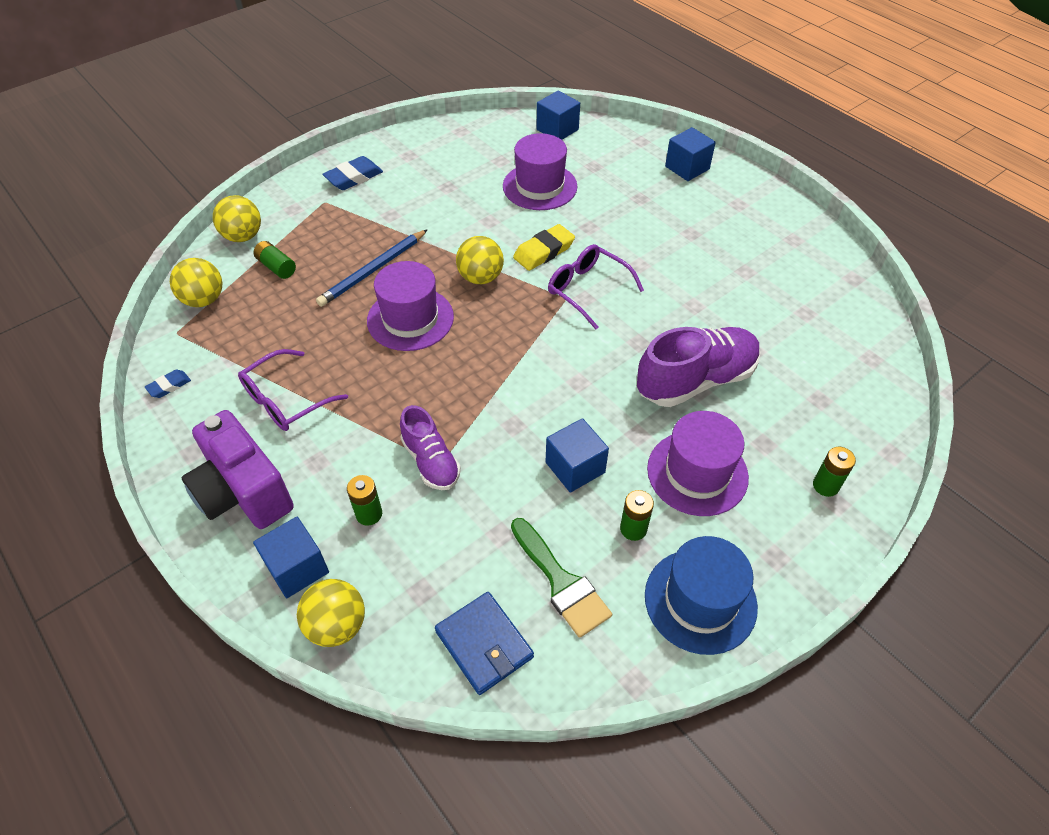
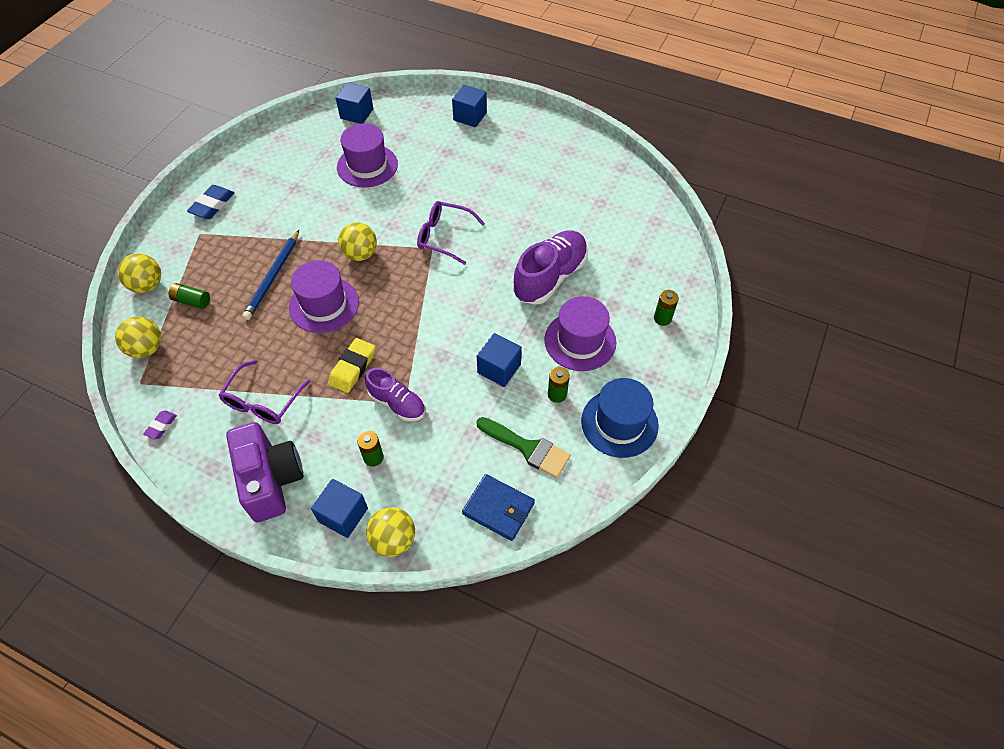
camera: 25 degrees left, 5 degrees up
blue eraser [145,370,191,398] -> purple eraser [143,411,177,439]
purple camera [181,410,294,529] -> purple camera turned 135 degrees counterclockwise [226,422,303,522]
yellow eraser [513,224,575,271] -> yellow eraser moved to [328,338,375,393]

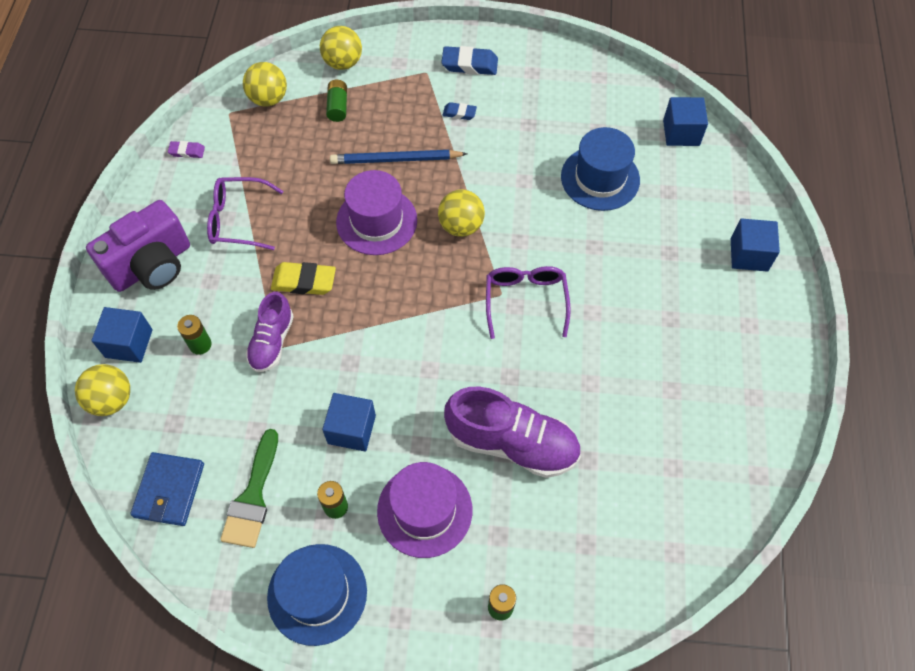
camera: 70 degrees right, 5 degrees up
purple hat [337,123,398,188] -> blue hat [561,127,640,211]
none -> blue eraser [443,102,477,120]

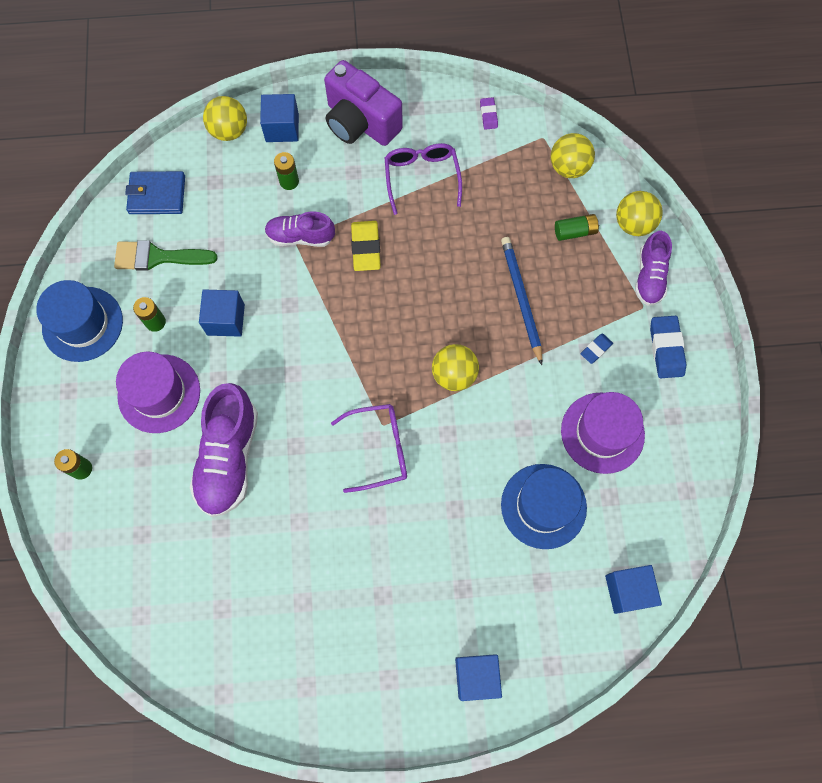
camera: 80 degrees right, 10 degrees up
purple hat [336,170,417,255] -> purple hat moved to [561,392,645,474]
blue eraser [443,102,477,120] -> blue eraser turned 45 degrees clockwise [581,333,613,364]
none -> purple shoe [635,231,672,306]

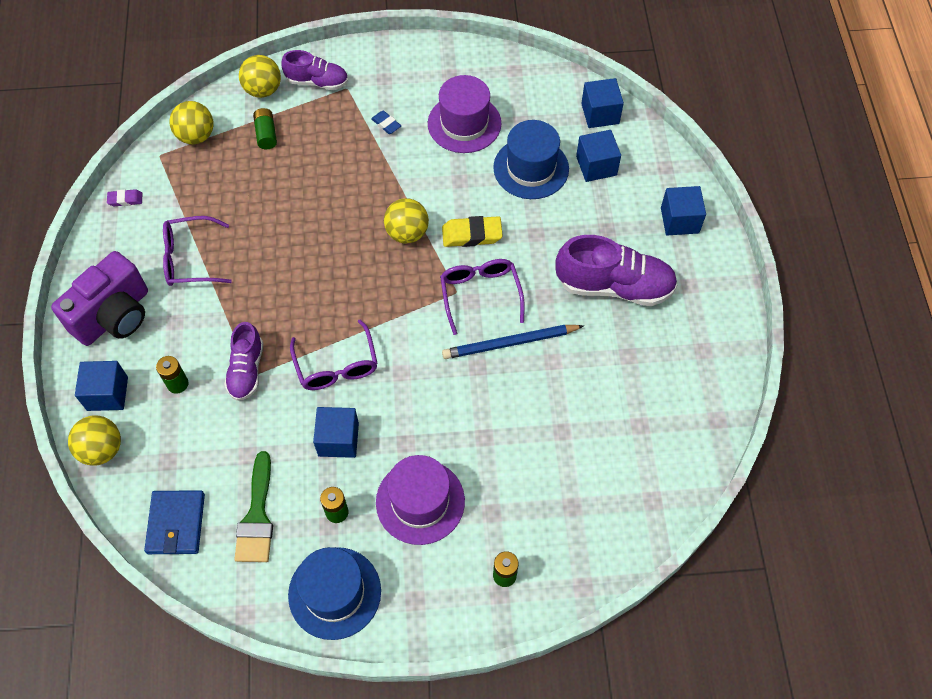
camera: 90 degrees left, 10 degrees down
purple shoe [190,383,258,517] -> purple shoe moved to [555,235,678,306]
yellow eraser [351,221,381,271] -> yellow eraser moved to [442,216,503,247]
blue pencil [501,237,542,365] -> blue pencil moved to [442,325,583,359]
blue eraser [650,316,686,378] -> none
none -> purple glasses [290,320,378,390]
none -> blue cube [576,130,621,182]

